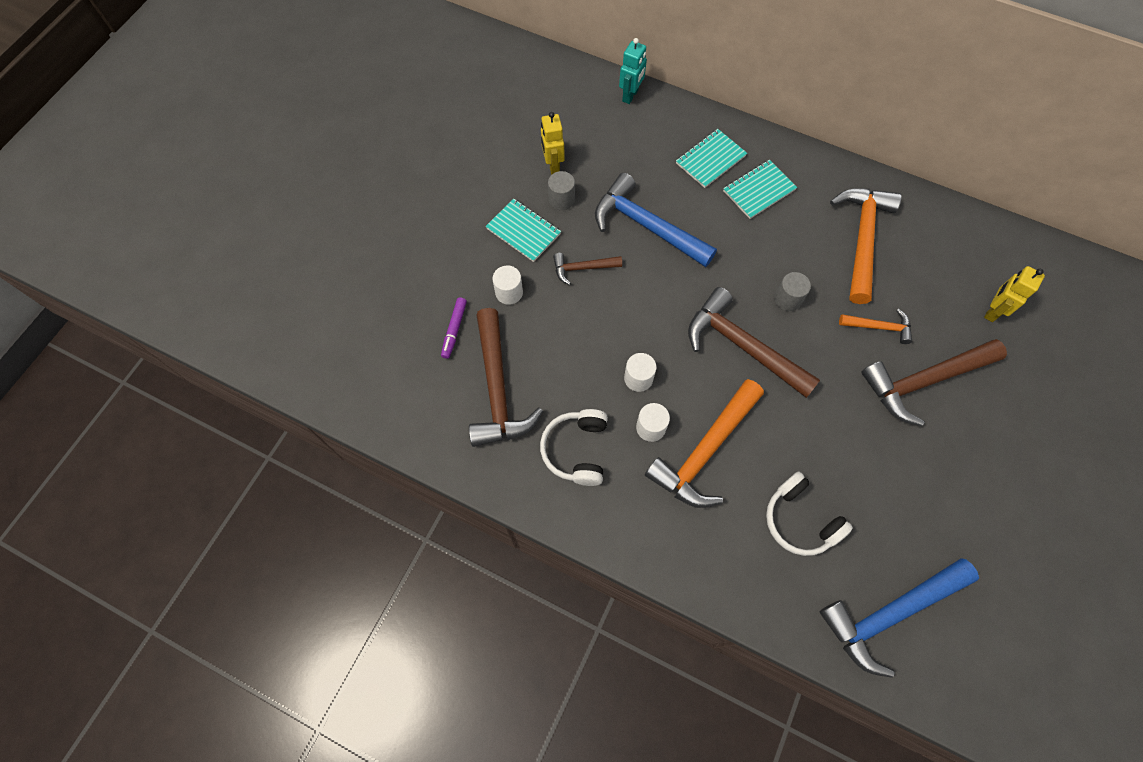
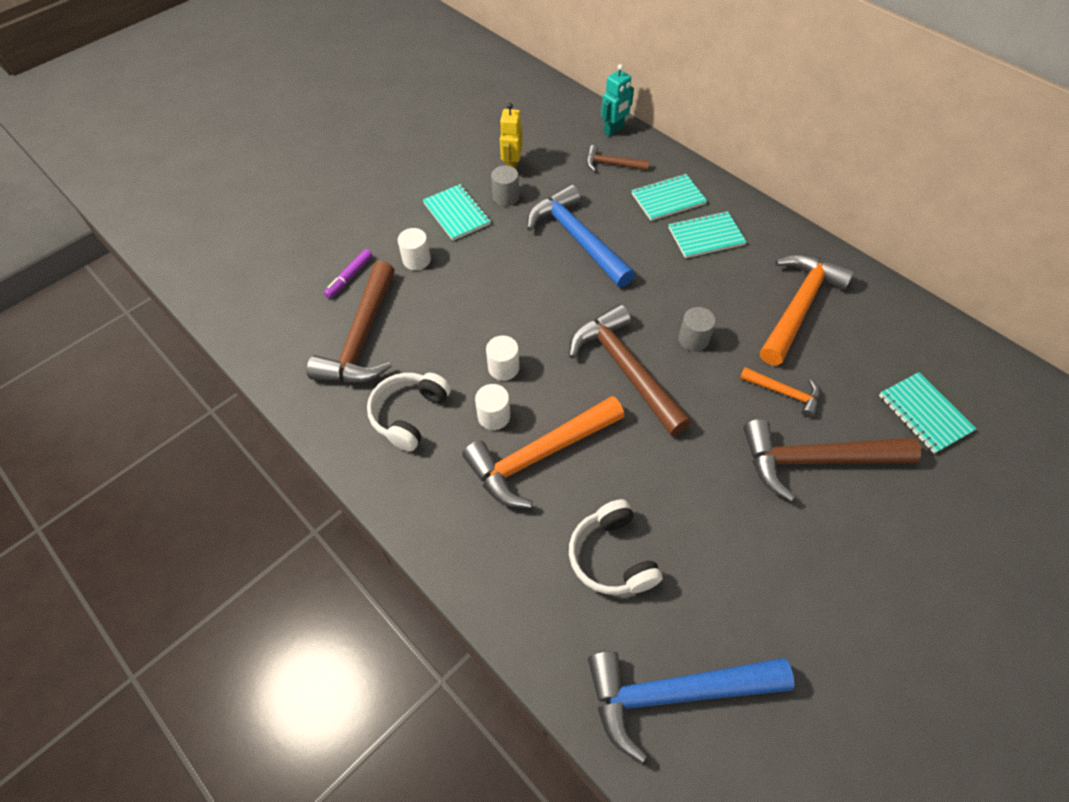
camera: 20 degrees right, 10 degrees down
brown hammer [553,253,622,285] -> brown hammer moved to [586,145,650,172]
yellow robot [984,266,1045,322] -> turquoise notebook [879,372,976,454]

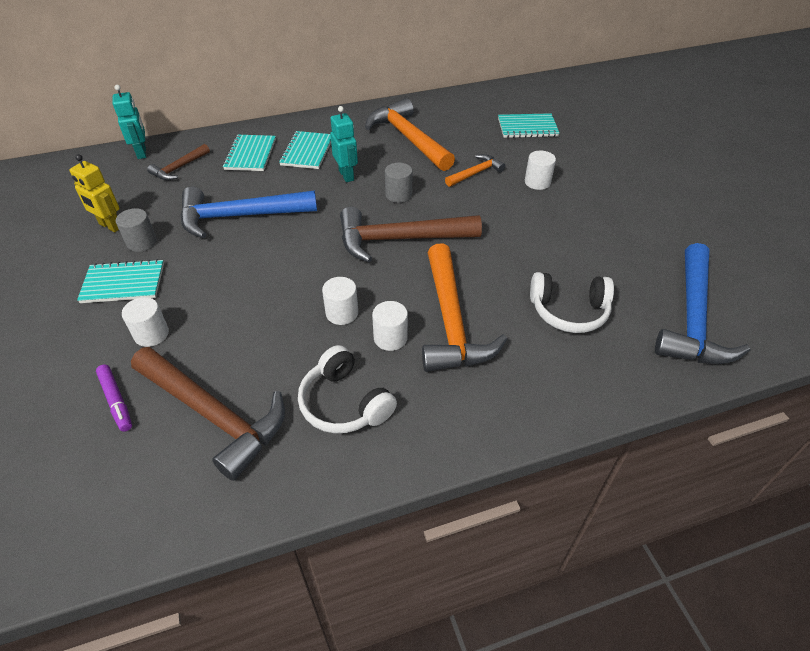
camera: 65 degrees left, 10 degrees down
brown hammer [743,419,921,501] -> white cylinder [525,150,556,190]
none -> turquoise robot [330,106,358,182]

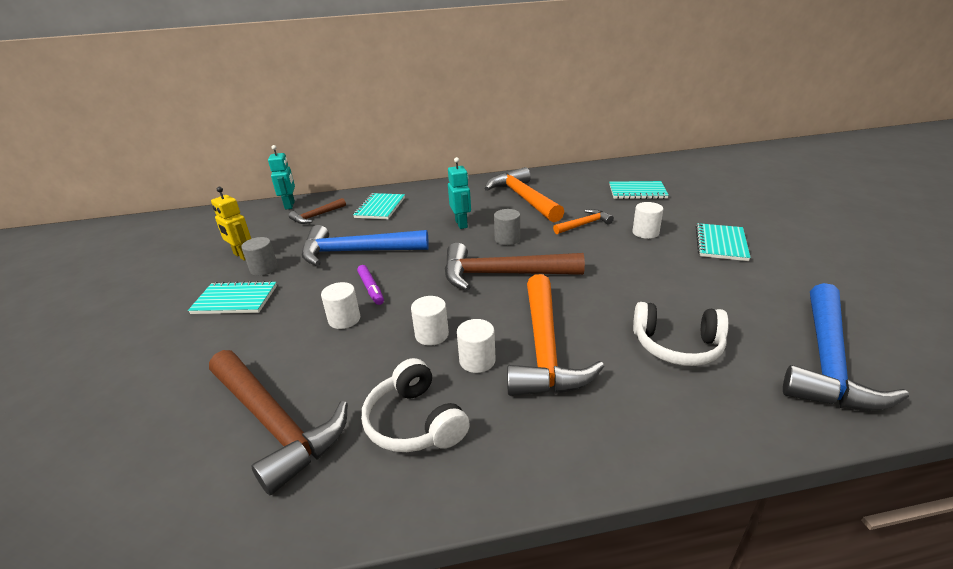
camera: 10 degrees right, 15 degrees down
purple marker [96,365,132,432] -> purple marker moved to [357,265,384,305]
white cylinder [122,297,169,347] -> white cylinder moved to [321,282,360,329]
turquoise notebook [279,131,331,169] -> turquoise notebook moved to [696,223,751,261]

